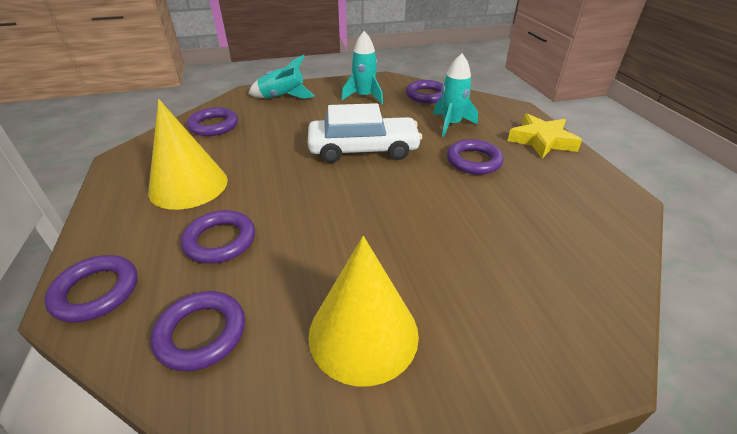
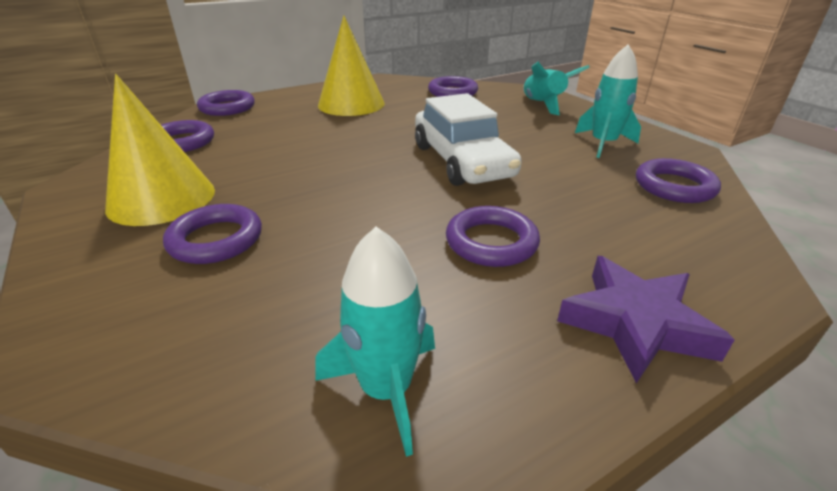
camera: 75 degrees right, 5 degrees down
purple ring [181,210,255,264] -> purple ring moved to [163,204,262,264]
turquoise rocket [433,53,478,137] -> turquoise rocket moved to [316,227,435,457]
yellow star [507,114,582,158] -> purple star [557,256,735,384]

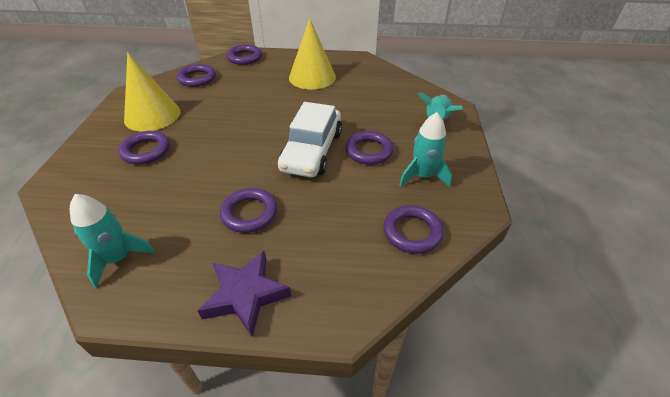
camera: 35 degrees right, 10 degrees up
purple ring [428,76,478,97] -> purple ring moved to [345,131,394,165]

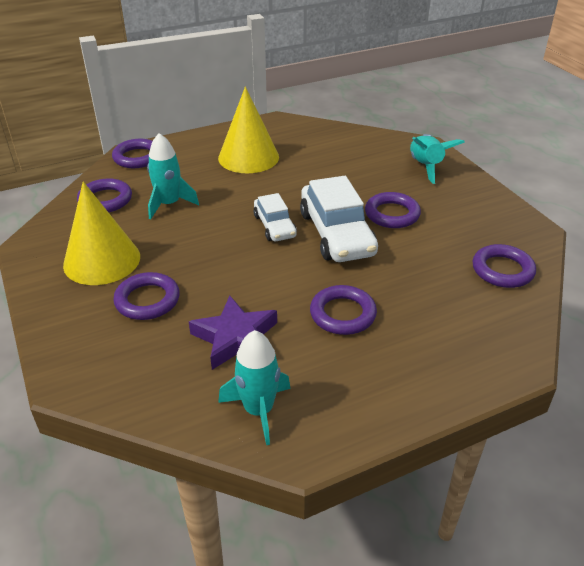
camera: 30 degrees left, 5 degrees down
purple star [198,251,291,337] -> purple star moved to [189,295,277,370]
turquoise rocket [399,112,452,187] -> turquoise rocket moved to [147,133,199,219]
none -> white car [254,193,297,241]

